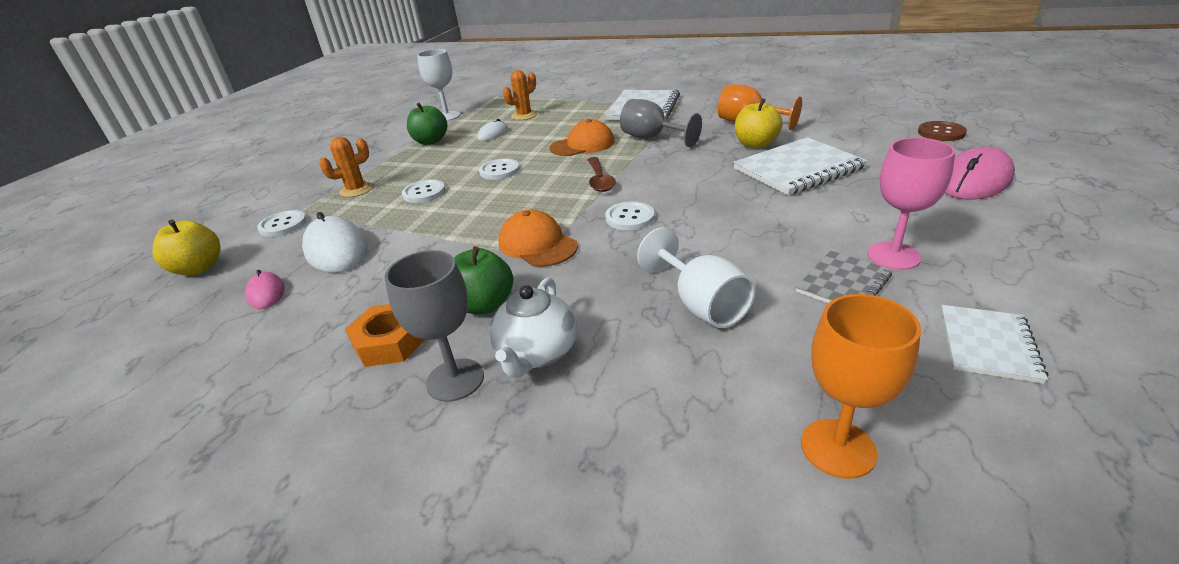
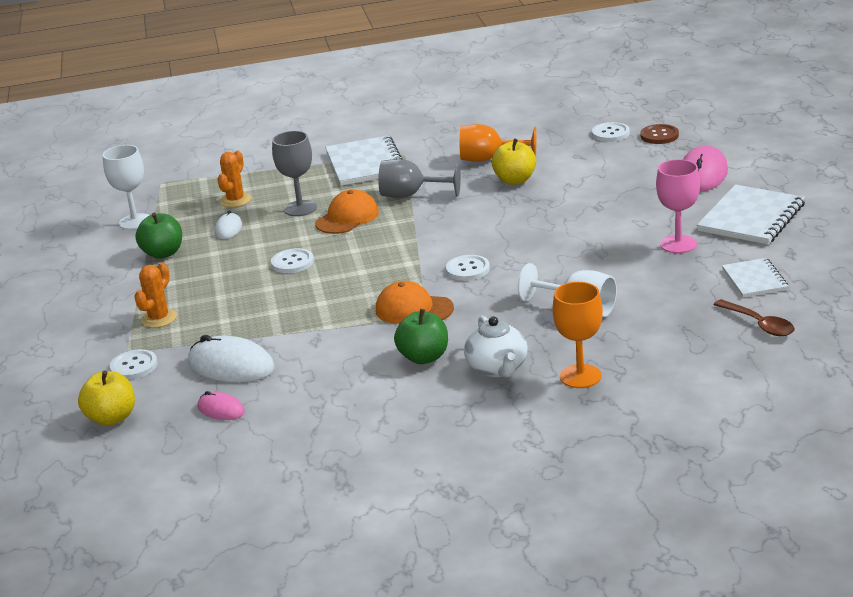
camera: 30 degrees left, 5 degrees down
orange nut [345,304,425,367] -> none
grey goblet [385,250,484,402] -> grey goblet moved to [272,131,317,216]
white button [402,179,445,203] -> white button moved to [592,122,630,142]
brown spoon [588,157,616,192] -> brown spoon moved to [713,299,795,336]
white notebook [733,137,867,195] -> white notebook moved to [697,184,805,244]
grey notebook [796,251,892,303] -> none
orange goblet [801,294,921,479] -> orange goblet moved to [552,282,603,388]

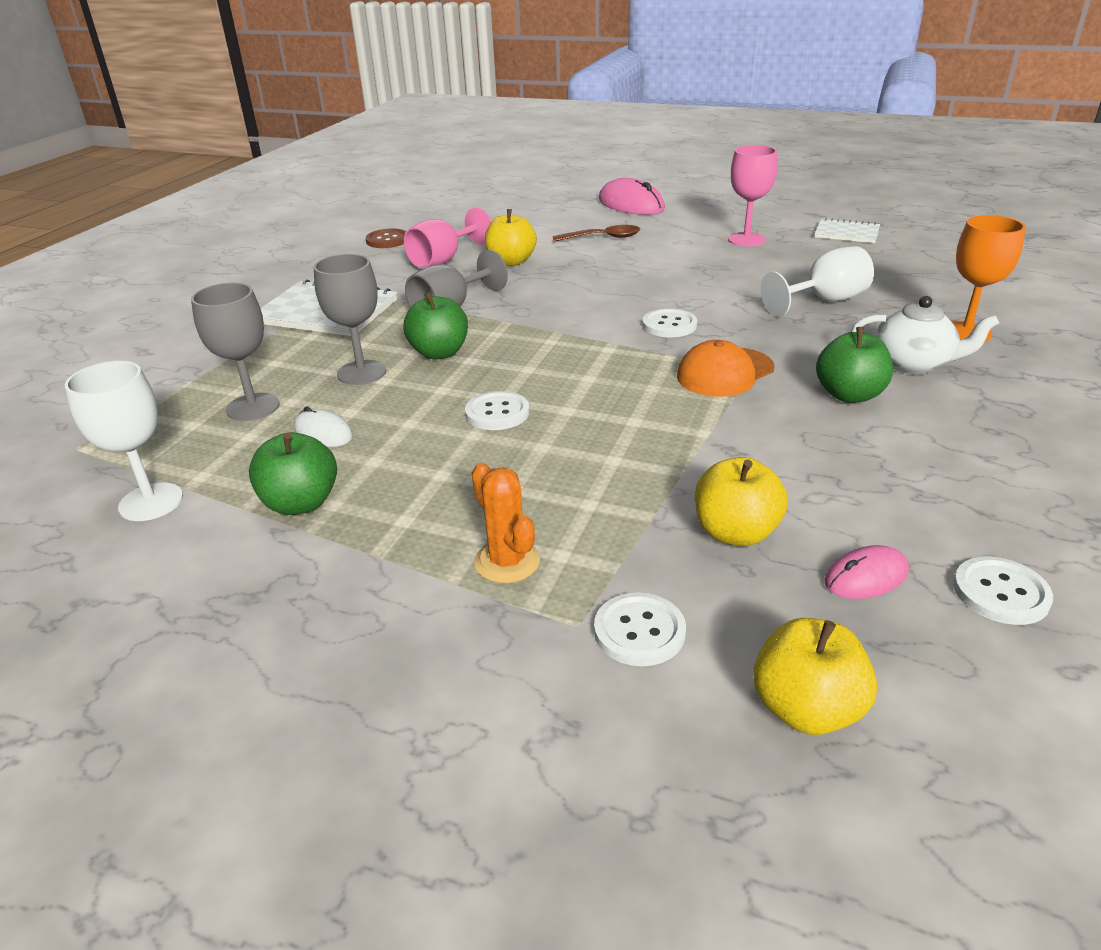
camera: 60 degrees left, 5 degrees up
white mouse [188,335,275,382] -> yellow apple [695,457,788,546]
orange cactus [218,151,251,207] -> grey goblet [191,283,280,421]
orange cap [315,189,379,234] -> green apple [403,292,468,360]
orange goblet [460,124,536,162] -> pink goblet [404,207,491,268]
white button [592,122,630,142] -> white button moved to [953,557,1053,625]
brown button [640,124,679,144] -> brown button moved to [365,229,406,248]
white notebook [697,184,805,244] -> none
brown spoon [713,299,795,336] -> brown spoon moved to [553,225,640,242]

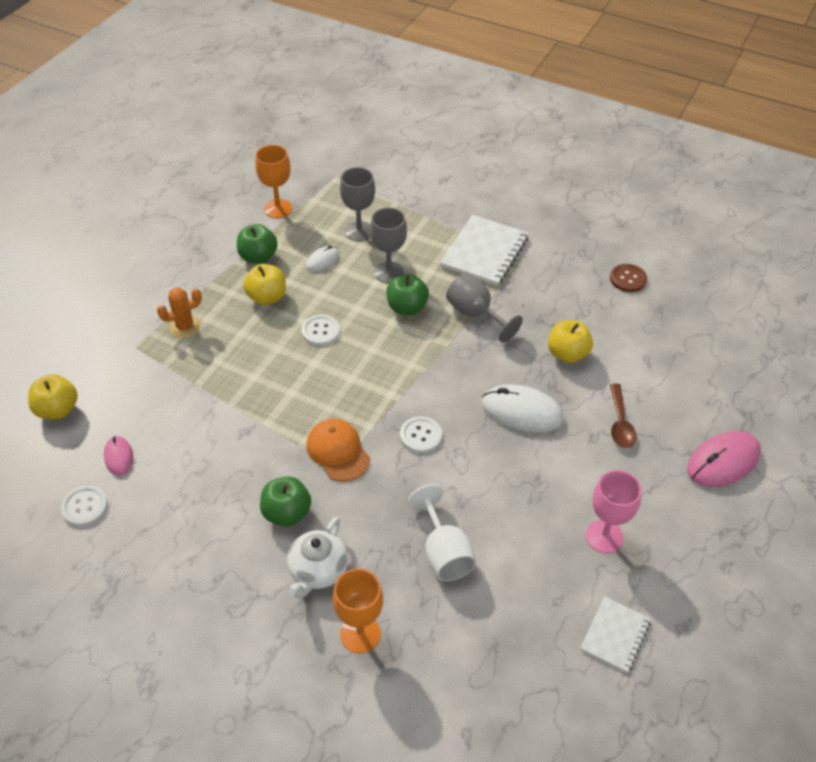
camera: 95 degrees right, 15 degrees up
white goblet [65,361,183,521] -> orange goblet [255,145,292,218]
pink goblet [404,207,491,268] -> none
white button [594,592,686,666] -> none
yellow apple [695,457,788,546] -> yellow apple moved to [243,264,286,305]
none -> white mouse [482,384,564,432]

